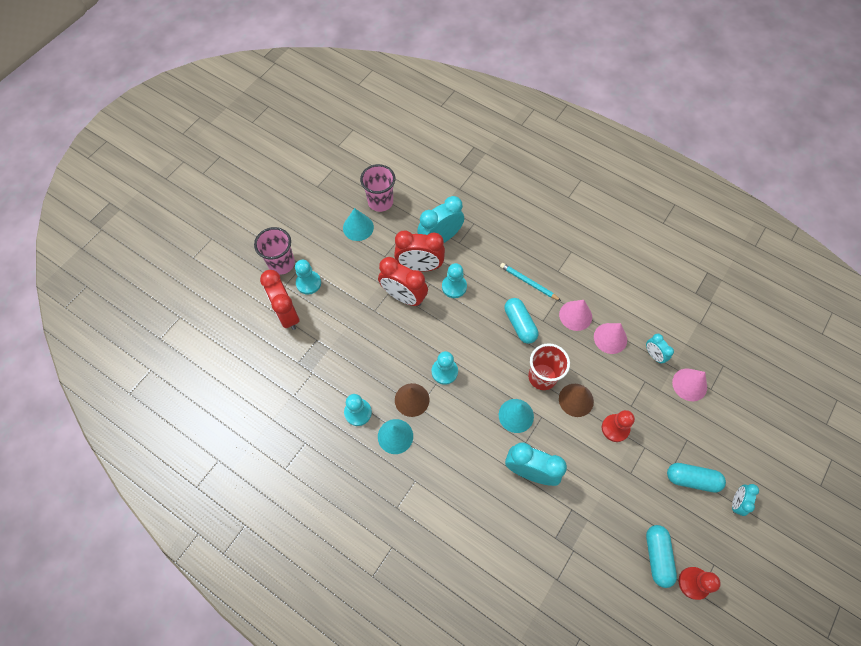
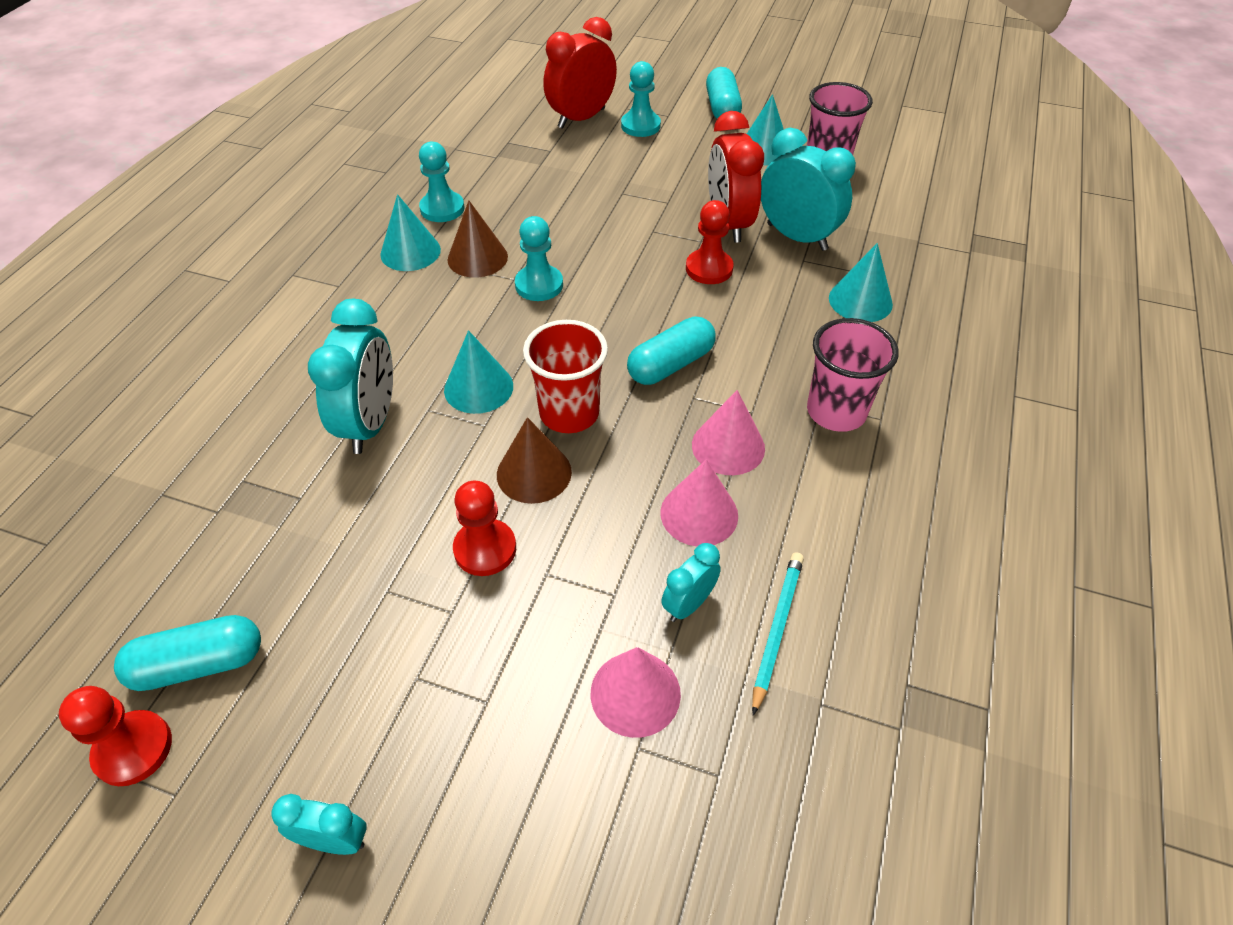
camera: 75 degrees right, 15 degrees down
pink cup [254,227,295,275] -> pink cup moved to [807,318,899,432]
red clock [378,257,428,306] -> none
turquoise pawn [442,263,467,298] -> red pawn [686,200,734,284]
turquoise pencil [500,263,561,301] -> turquoise pencil moved to [752,552,804,716]
turquoise capsule [667,463,726,493] -> turquoise capsule moved to [706,67,742,119]
none -> turquoise cone [829,243,893,322]

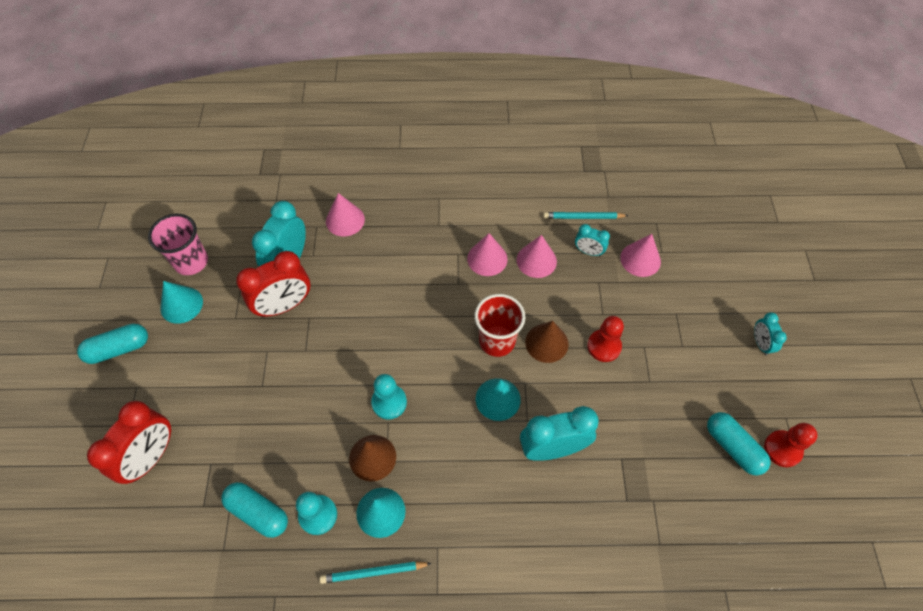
camera: 110 degrees left, 10 degrees up
red clock [543,17,617,129] -> red clock turned 90 degrees counterclockwise [87,401,171,484]
turquoise pawn [621,61,661,137] -> none
turquoise capsule [627,317,716,385] -> turquoise capsule moved to [221,482,288,538]
red pawn [686,200,734,284] -> none
pink cup [807,318,899,432] -> none
turquoise cone [829,243,893,322] -> pink cone [326,193,365,237]
none -> turquoise pencil [320,562,432,584]

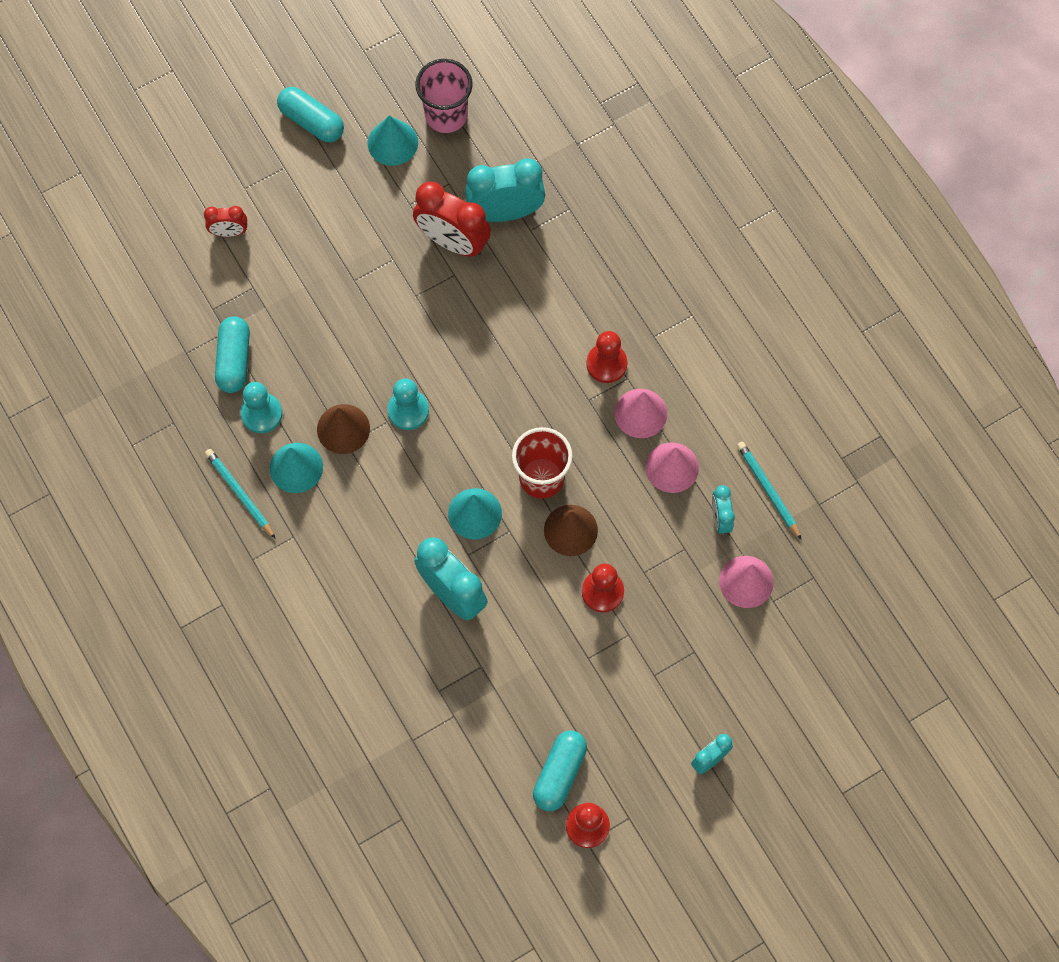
camera: 60 degrees right, 10 degrees up
red clock [87,401,171,484] -> red clock [204,206,247,237], size x0.53
pink cone [326,193,365,237] -> none
none -> red pawn [587,331,627,383]

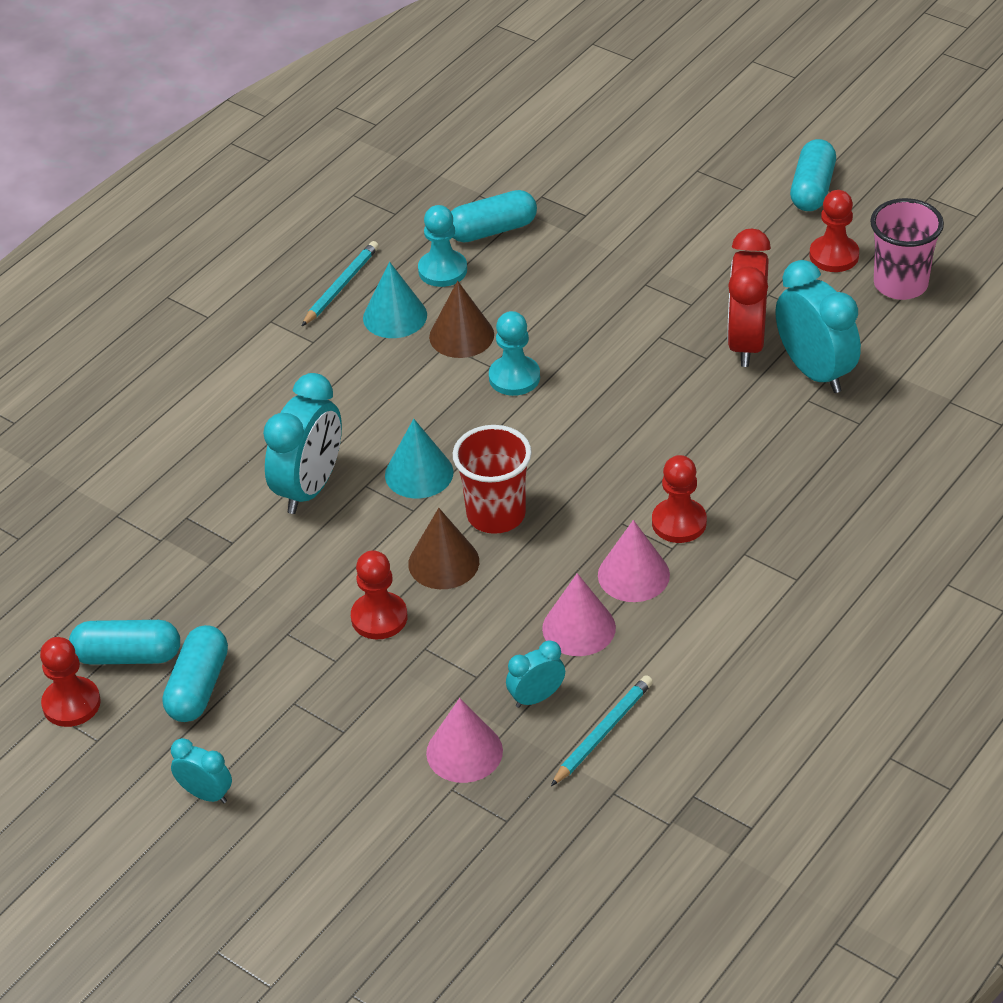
camera: 70 degrees right, 25 degrees down
red clock [204,206,247,237] -> none
turquoise cone [368,115,418,166] -> red pawn [810,190,859,272]
none -> turquoise capsule [163,625,228,722]

